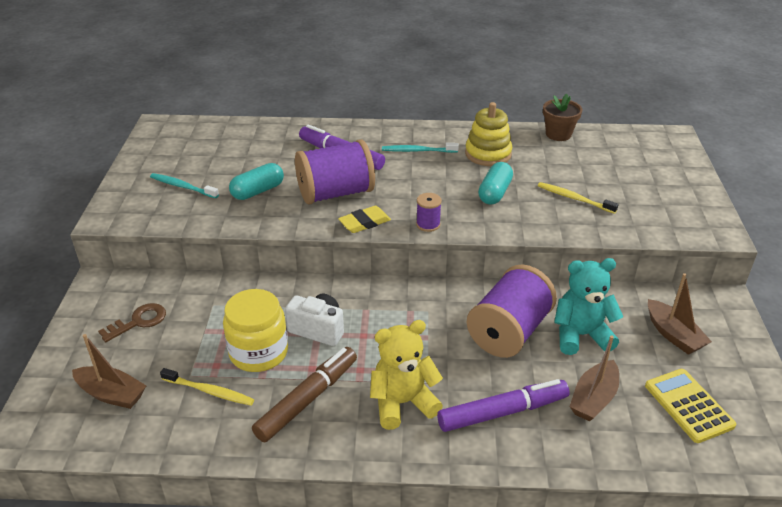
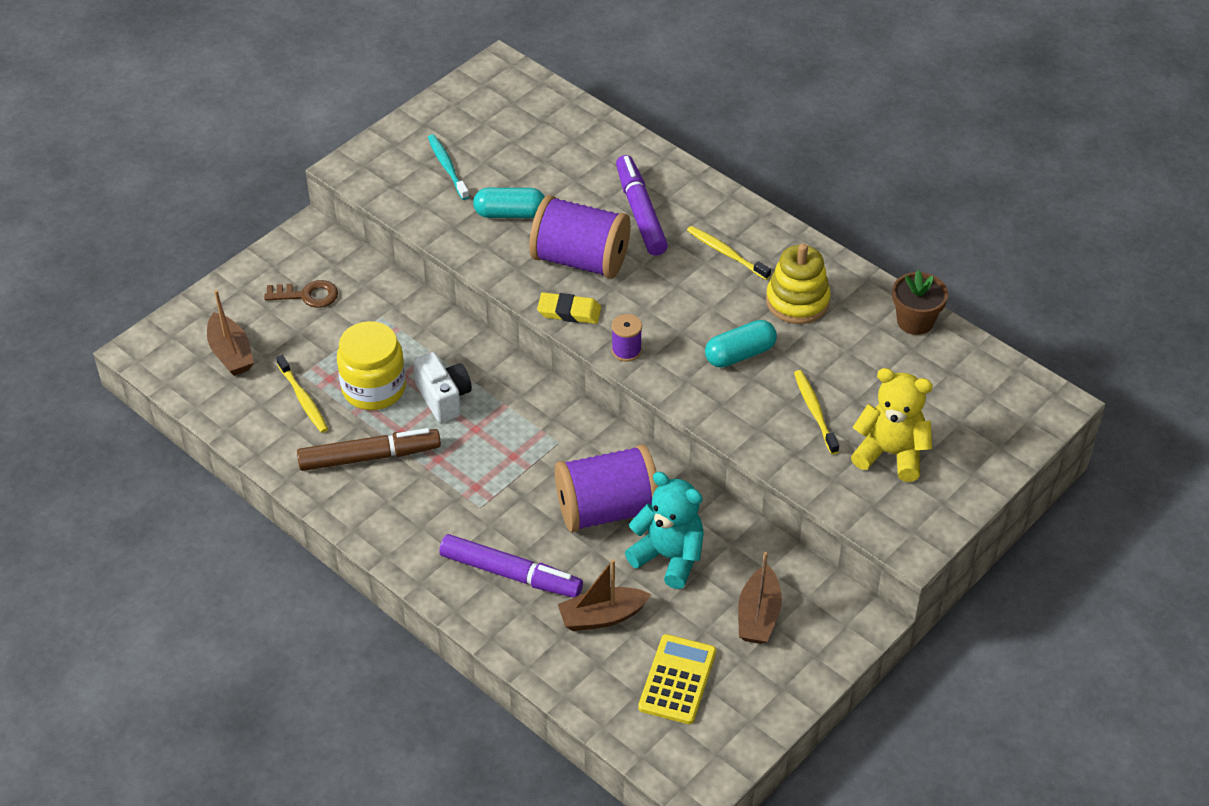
camera: 40 degrees right, 10 degrees up
yellow teddy bear [370,320,443,430] -> yellow teddy bear moved to [851,368,933,482]
turquoise toothbrush [382,143,459,153] -> yellow toothbrush [687,226,771,280]

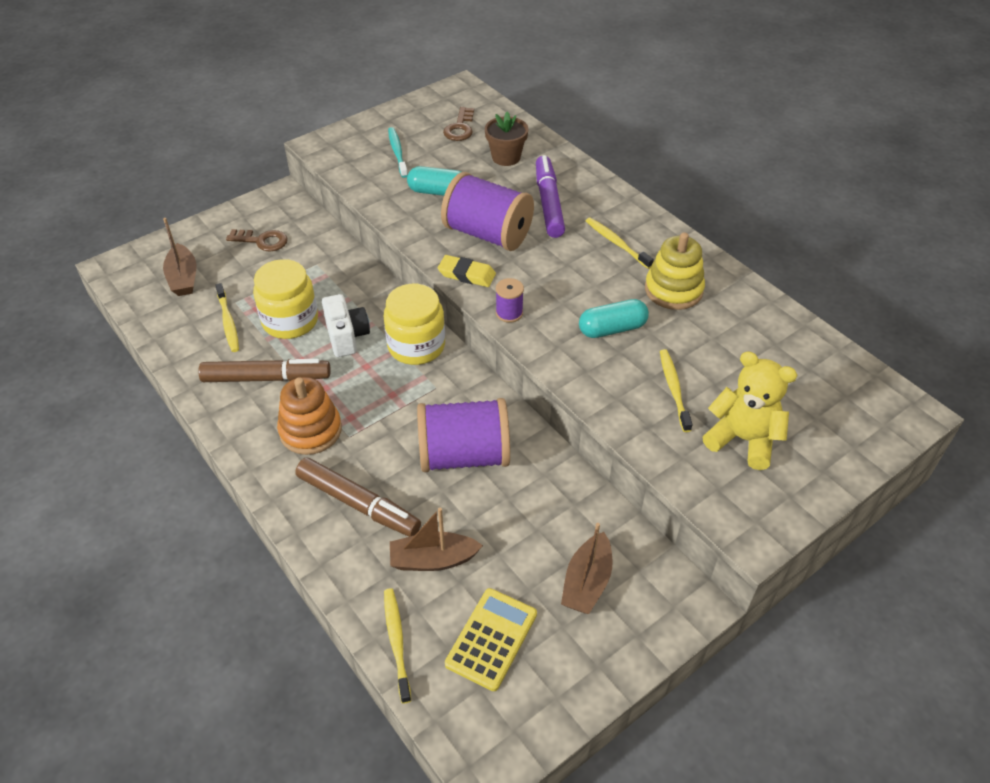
camera: 10 degrees right, 0 degrees up
purple marker [439,534,583,598] -> brown marker [295,457,421,537]
turquoise teddy bear [625,472,704,589] -> none
brown flower pot [892,270,948,335] -> brown flower pot moved to [485,111,528,166]
none -> orange stacking toy [277,377,342,455]
none -> yellow jar [383,284,445,365]
none -> yellow toothbrush [384,588,411,703]
none -> brown key [443,107,474,141]

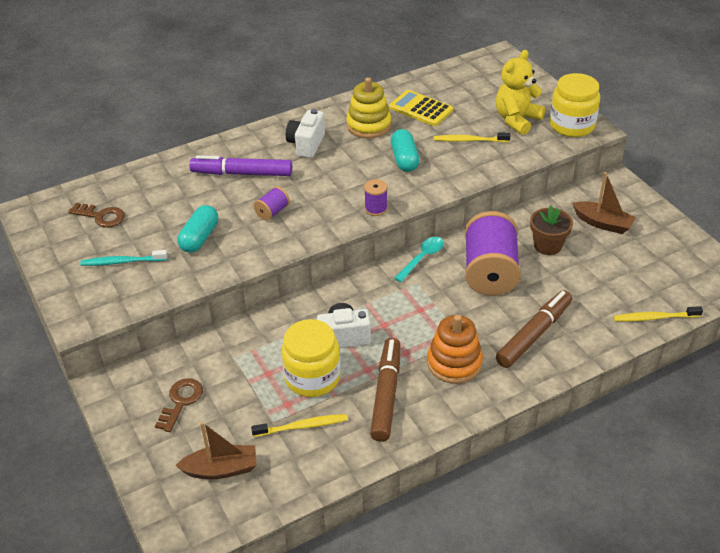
camera: 80 degrees left, 5 degrees down
yellow jar [383,284,445,365] -> yellow jar moved to [550,73,600,137]
brown boat [390,508,483,571] -> none
yellow eraser [438,255,496,287] -> none
purple spool [441,172,534,251] -> purple spool [253,186,290,221], size x0.44
yellow calculator [445,588,537,691] -> yellow calculator moved to [389,90,453,126]
brown flower pot [485,111,528,166] -> brown flower pot moved to [530,205,573,255]
yellow toothbrush [586,218,654,269] -> white camera [286,109,325,158]
none -> turquoise spoon [394,237,444,282]

